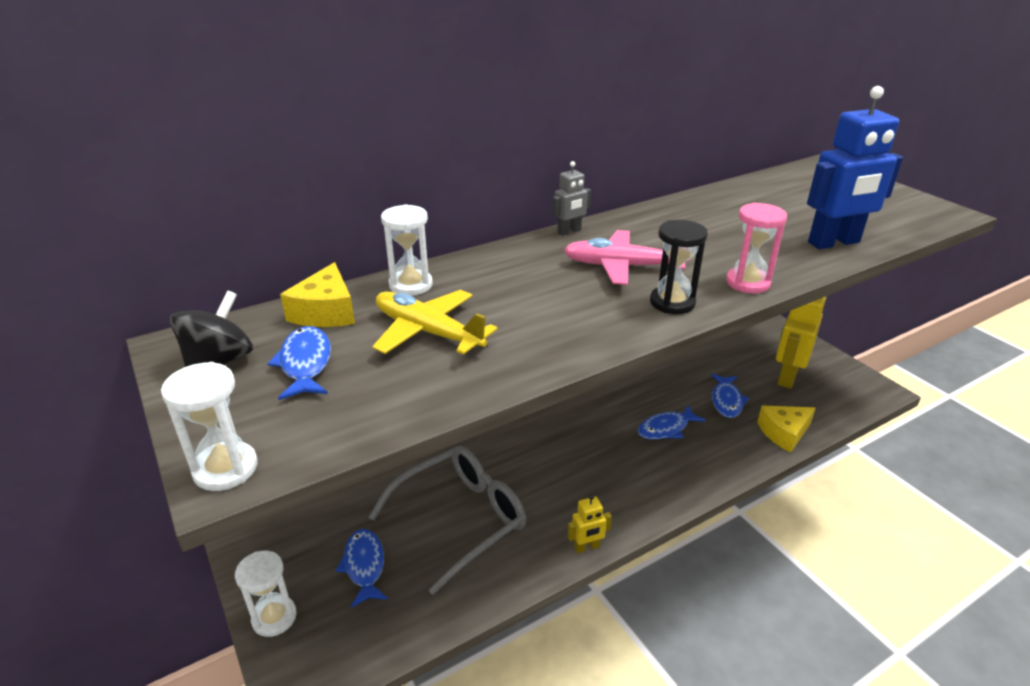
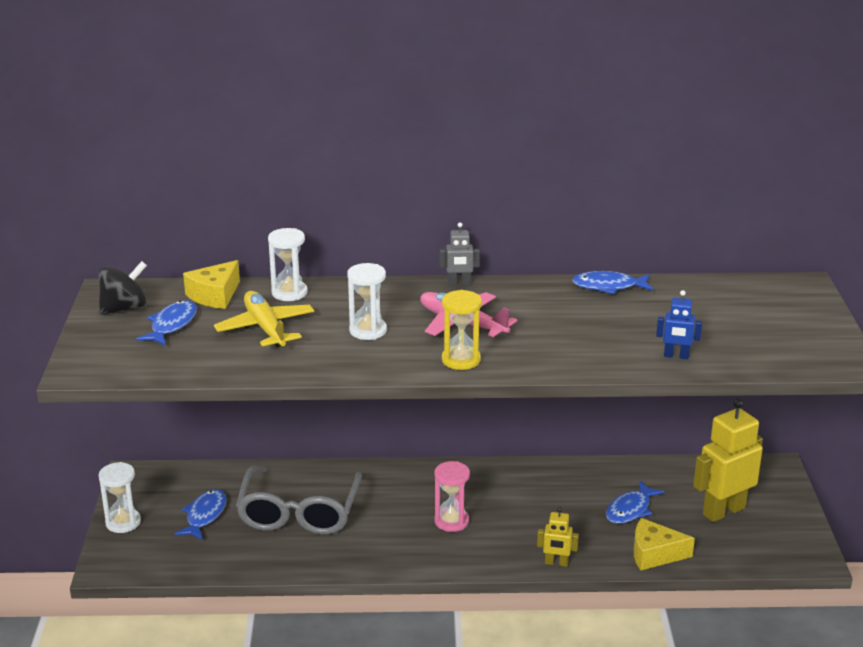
camera: 30 degrees right, 5 degrees down
white hourglass [161,362,257,491] -> white hourglass moved to [347,263,387,340]
grey glasses [368,446,526,595] -> grey glasses turned 105 degrees clockwise [236,465,362,534]
yellow robot [568,494,612,553] -> yellow robot moved to [537,507,579,567]
blue fish [638,405,706,440] -> blue fish moved to [572,271,653,294]
black hourglass [650,220,708,314] -> yellow hourglass [442,290,482,370]
pink hourglass [726,203,787,293] -> pink hourglass moved to [434,461,470,532]
blue robot [807,86,903,249] -> blue robot [656,290,702,359], size x0.49

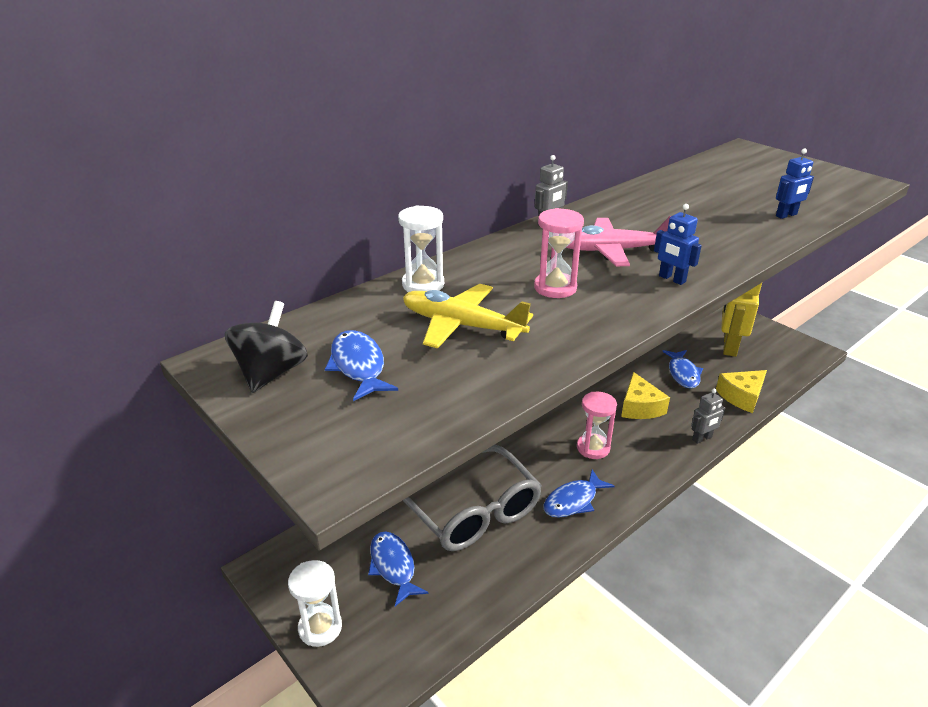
camera: 40 degrees left, 5 degrees up
yellow cheese [183,260,240,309] -> yellow cheese moved to [621,372,670,419]
white hourglass [347,263,387,340] -> pink hourglass [534,208,584,298]
yellow hourglass [442,290,482,370] -> blue robot [654,204,702,285]
yellow robot [537,507,579,567] -> grey robot [691,389,725,444]
blue fish [572,271,653,294] -> blue fish moved to [544,469,615,518]

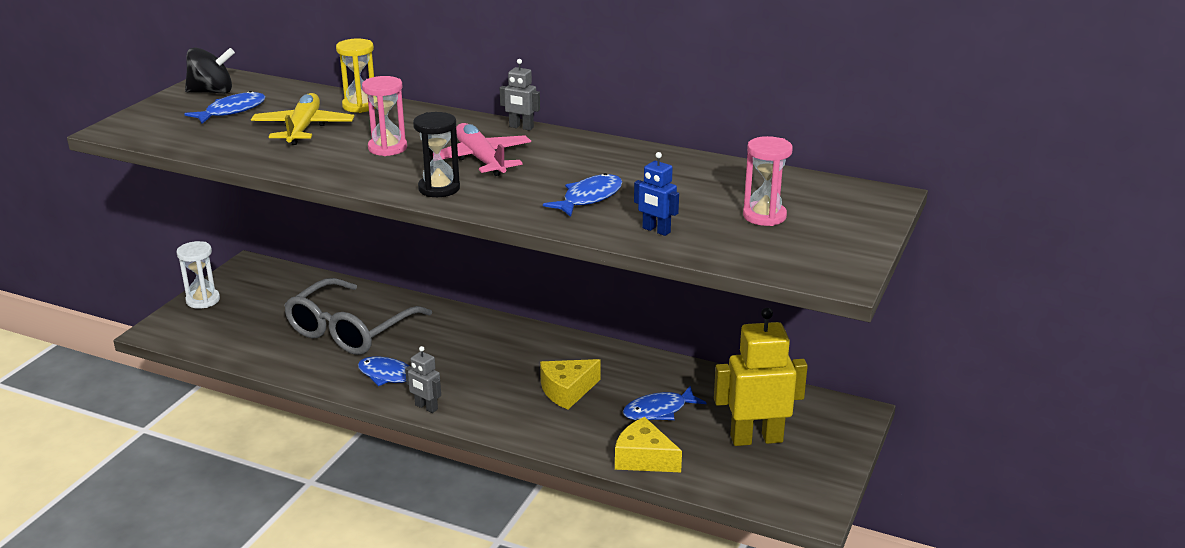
camera: 65 degrees right, 5 degrees down
blue fish [368,532,429,606] -> blue fish moved to [543,173,622,217]
white hourglass [398,205,444,292] -> yellow hourglass [336,39,376,113]
pink hourglass [577,392,617,459] -> pink hourglass moved to [743,136,793,226]
blue robot [654,204,702,285] -> black hourglass [413,112,460,197]
grey robot [691,389,725,444] -> grey robot moved to [405,346,441,413]

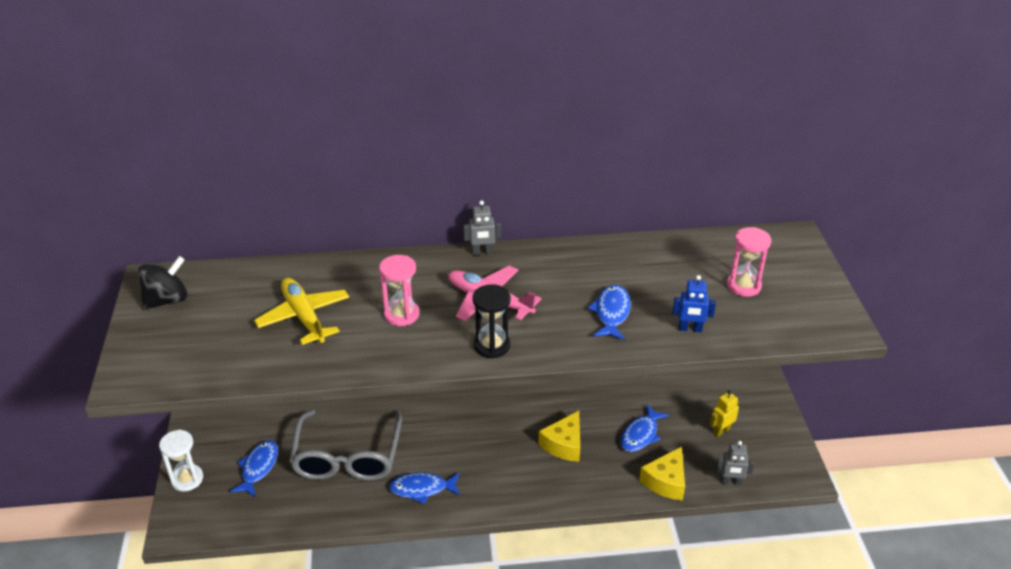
camera: 30 degrees left, 10 degrees up
blue fish [185,91,265,124] -> blue fish moved to [230,440,278,497]
yellow hourglass [336,39,376,113] -> none
grey robot [405,346,441,413] -> grey robot moved to [716,441,755,485]
yellow cheese [615,417,682,472] -> yellow cheese turned 60 degrees counterclockwise [639,446,685,500]
yellow robot [714,308,808,446] -> yellow robot [710,390,739,437], size x0.49

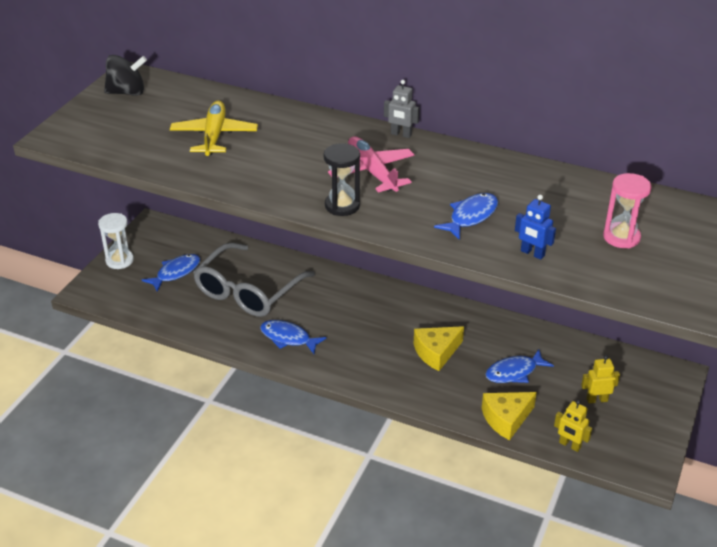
camera: 30 degrees right, 0 degrees up
pink hourglass [379,255,419,326] -> none
grey robot [716,441,755,485] -> yellow robot [554,400,592,452]

